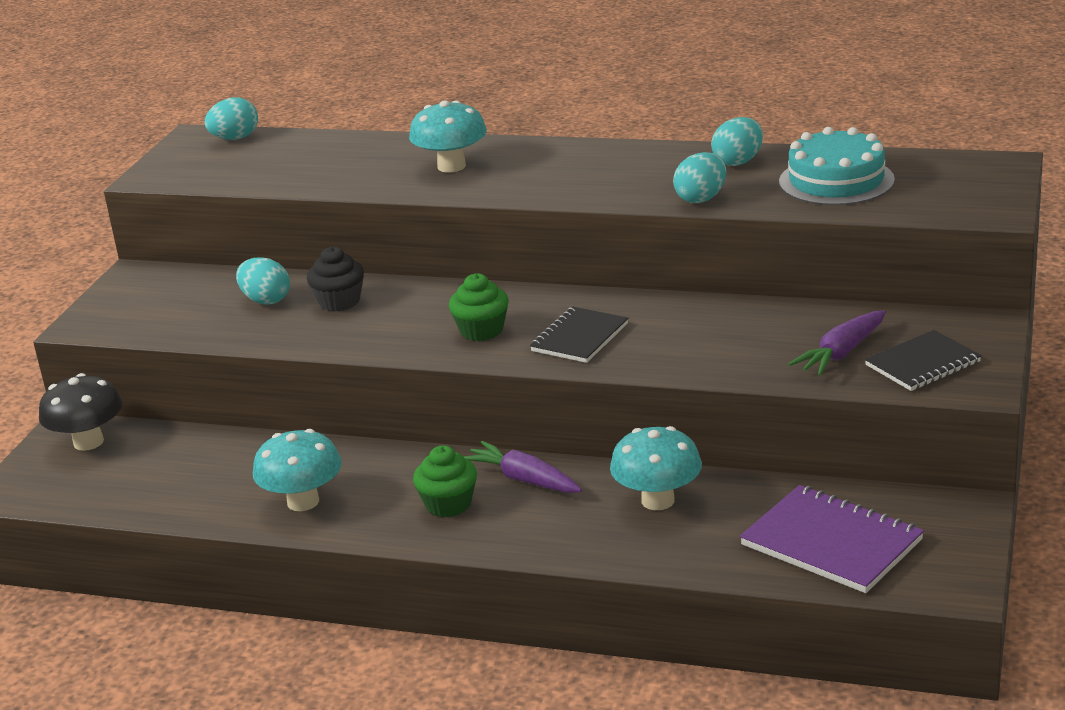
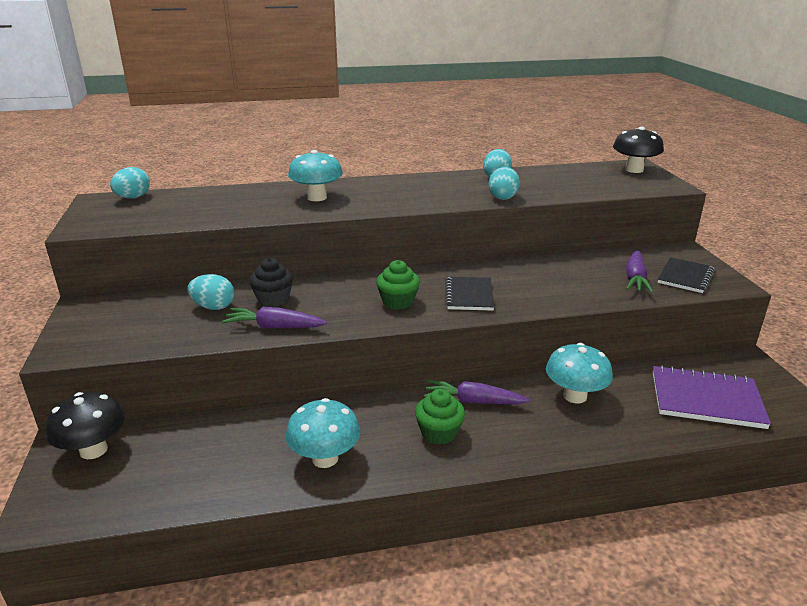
camera: 30 degrees left, 0 degrees up
turquoise cake [779,127,895,206] -> none
none -> purple carrot [222,307,327,328]
none -> black mushroom [613,126,664,173]

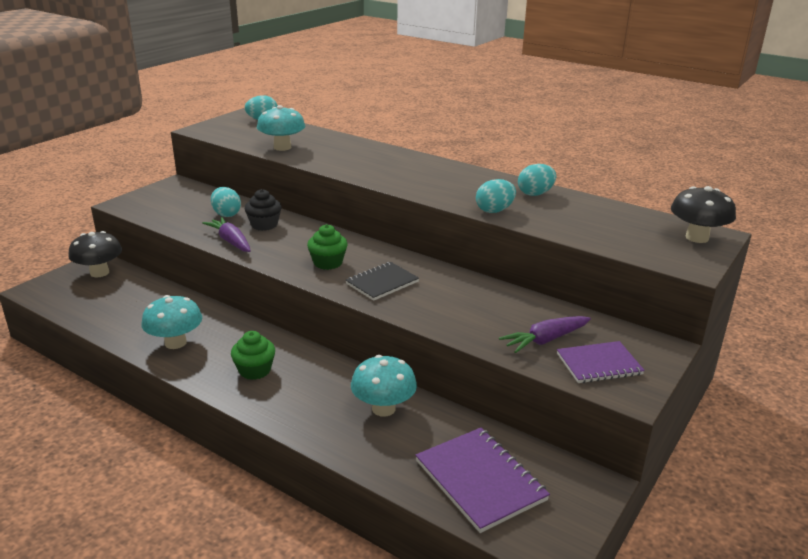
camera: 45 degrees right, 0 degrees up
turquoise mushroom [288,150,343,201] -> turquoise mushroom moved to [257,105,305,151]
purple carrot [424,380,530,404] -> none
black notebook [658,257,715,293] -> purple notebook [557,341,645,383]

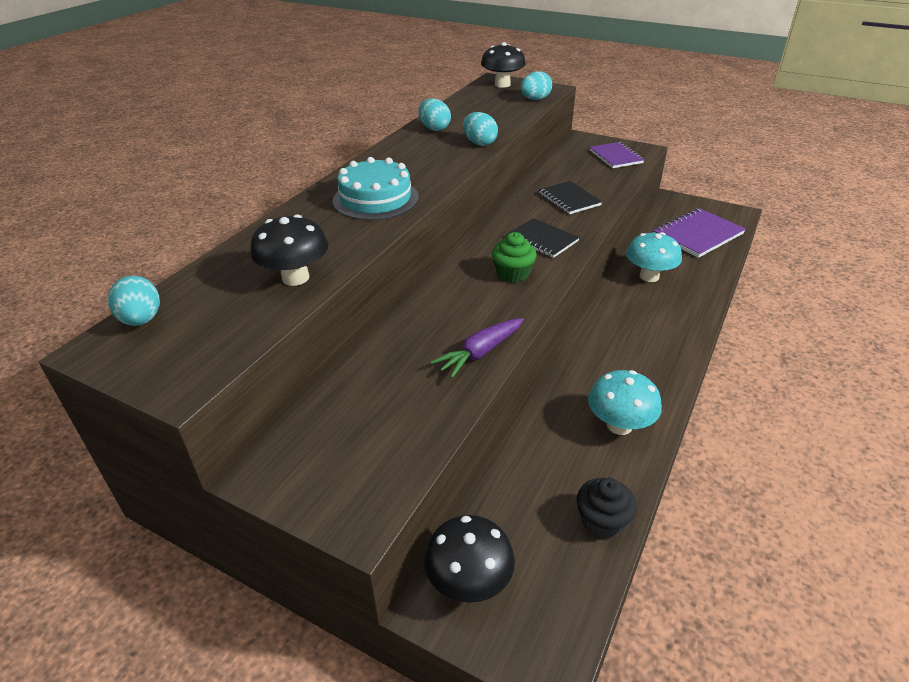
camera: 95 degrees left, 10 degrees up
turquoise egg [211,187,241,217] -> turquoise egg moved to [520,71,552,100]
green cupcake [231,331,275,380] -> none
black cupcake [245,189,281,231] -> black cupcake moved to [577,478,637,539]
turquoise mushroom [257,105,305,151] -> black mushroom [250,215,328,286]
purple carrot [499,316,591,353] -> none
none -> turquoise cake [333,157,419,220]
none -> black notebook [539,181,602,214]

